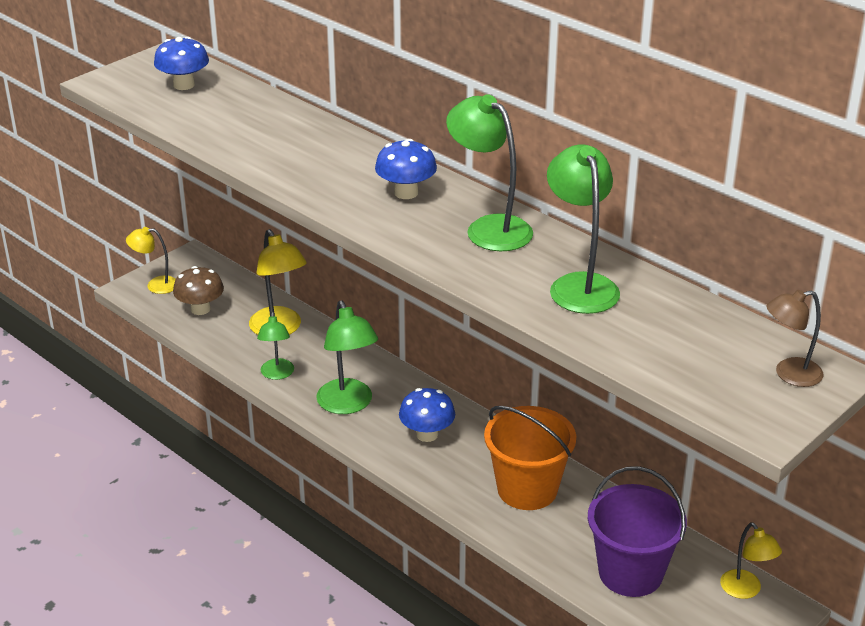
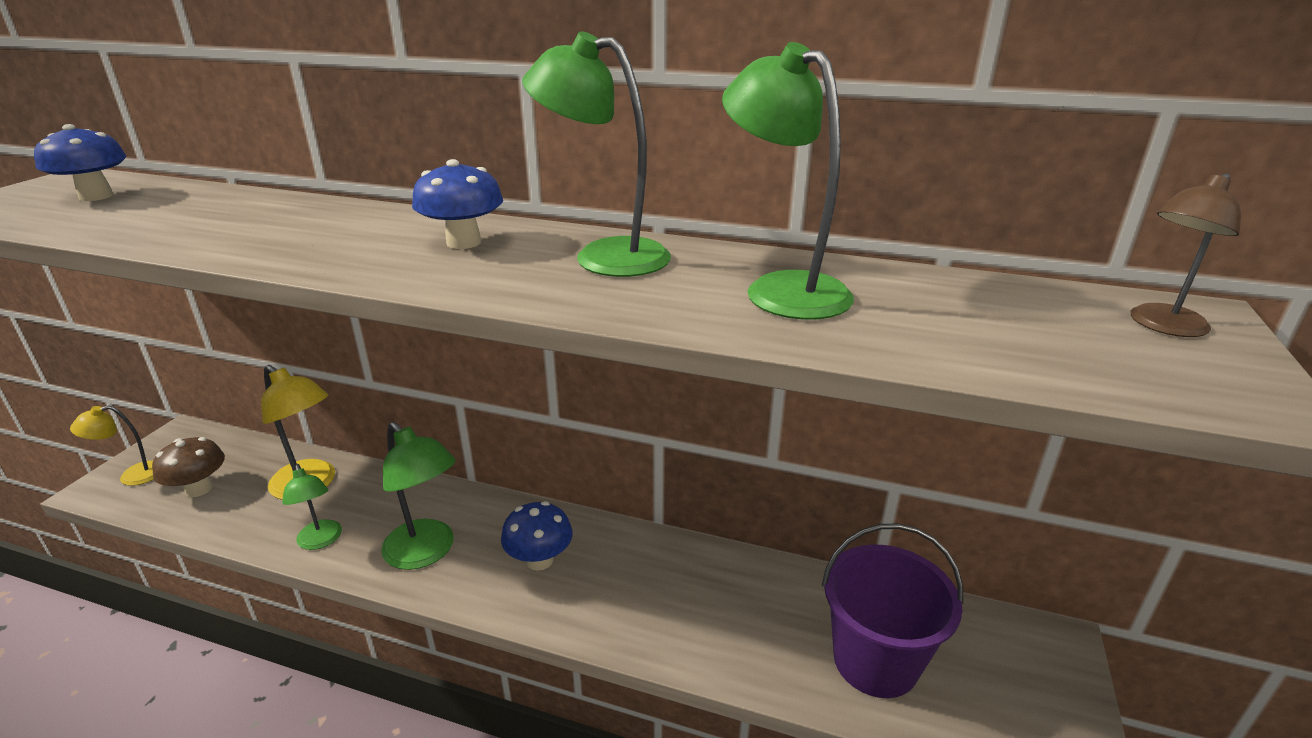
camera: 25 degrees left, 5 degrees down
orange bucket [484,406,576,510] -> none
yellow lamp [720,522,782,599] -> none

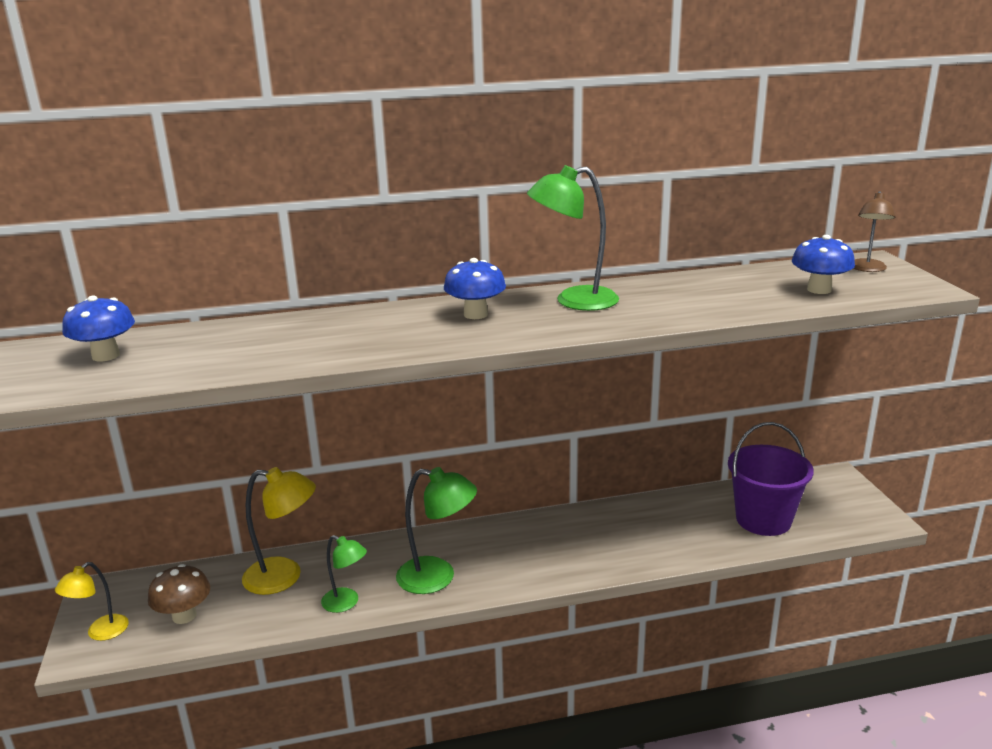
camera: 30 degrees left, 5 degrees down
blue mushroom [501,501,573,571] -> blue mushroom moved to [792,235,855,294]
green lamp [722,42,854,320] -> none

